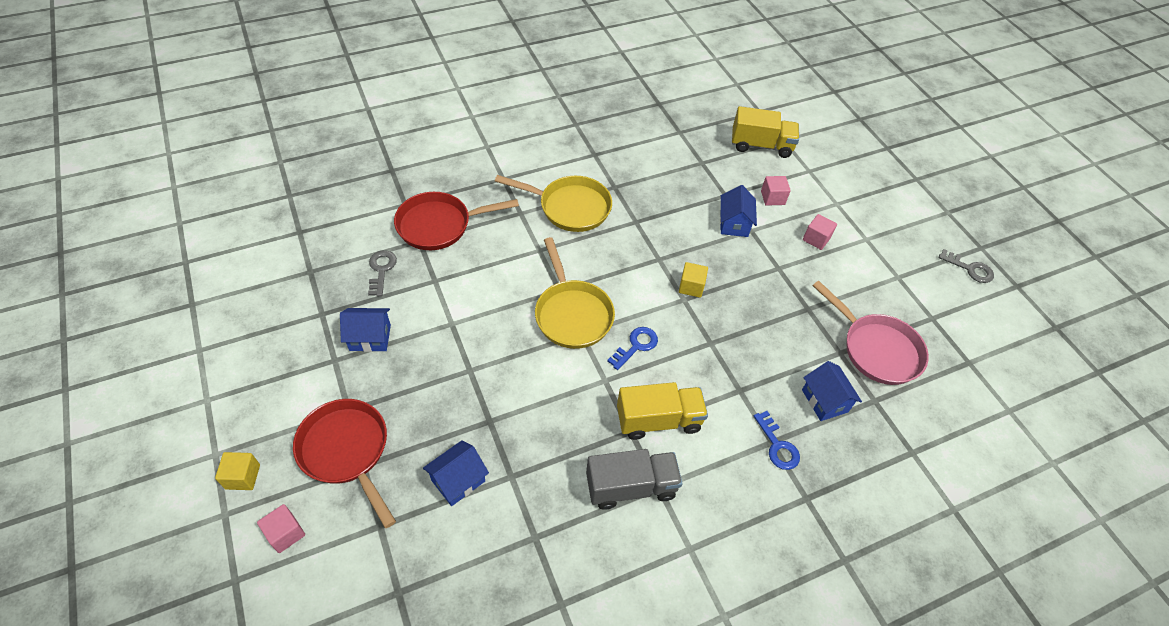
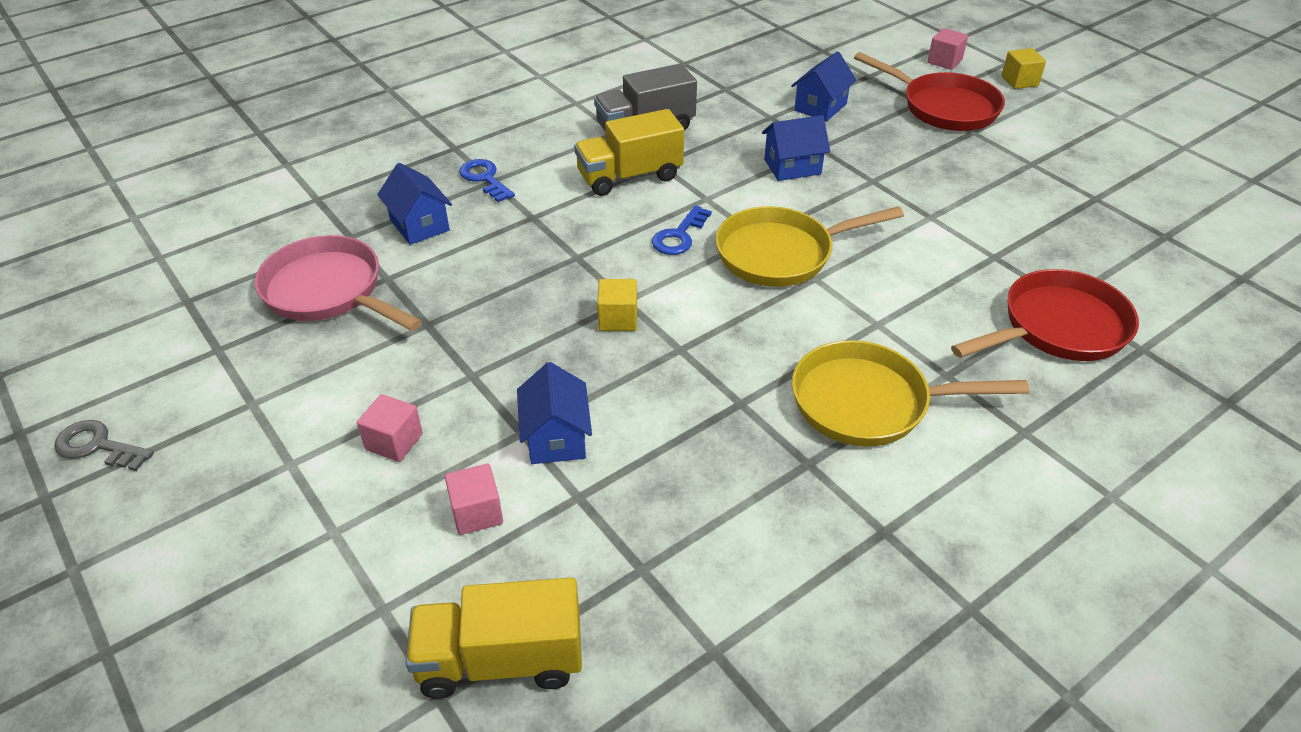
camera: 170 degrees right, 10 degrees down
blue house [340,308,391,352] -> blue house moved to [762,115,830,181]
grey key [368,250,397,296] -> none
yellow pan [535,237,615,349] -> yellow pan turned 75 degrees counterclockwise [715,206,904,287]

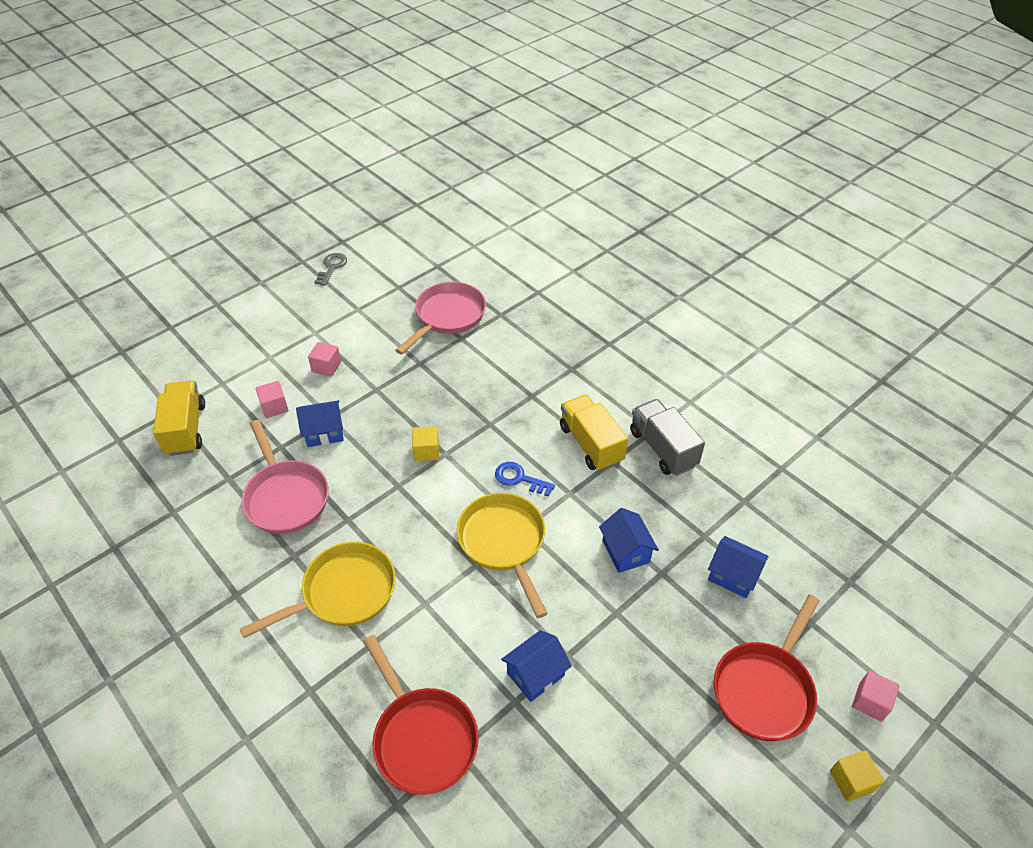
camera: 85 degrees right, 5 degrees up
blue house [377,163,452,245] -> blue house moved to [501,630,572,702]
blue key [459,159,515,202] -> none
yellow pan [792,340,1029,446] -> yellow pan turned 60 degrees clockwise [240,542,396,638]
none -> pink pan [241,420,329,534]

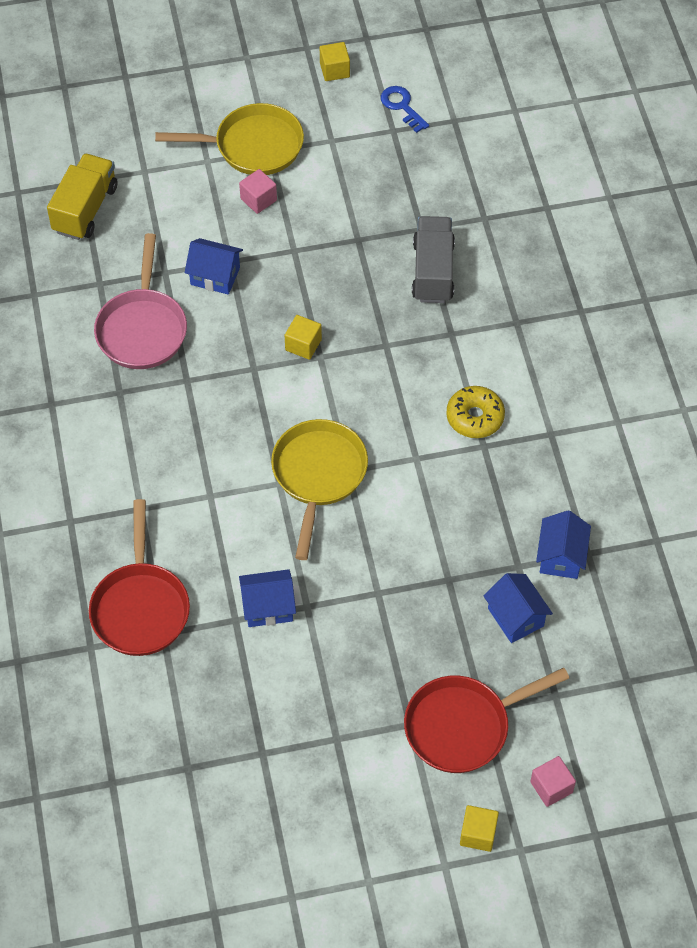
camera: 30 degrees right, 10 degrees up
yellow pan [240,542,396,638] -> yellow pan moved to [155,103,304,175]
pink cube [256,381,288,418] -> none
grey key [314,253,347,286] -> yellow cube [320,42,350,81]
pink pan [395,282,486,355] -> none
blue key [495,462,555,497] -> blue key moved to [381,86,429,133]
yellow truck [560,395,628,471] -> yellow donut [446,386,505,438]
blue house [599,508,659,573] -> blue house moved to [536,510,591,579]
grey truck [630,399,705,476] -> grey truck moved to [412,216,455,303]

